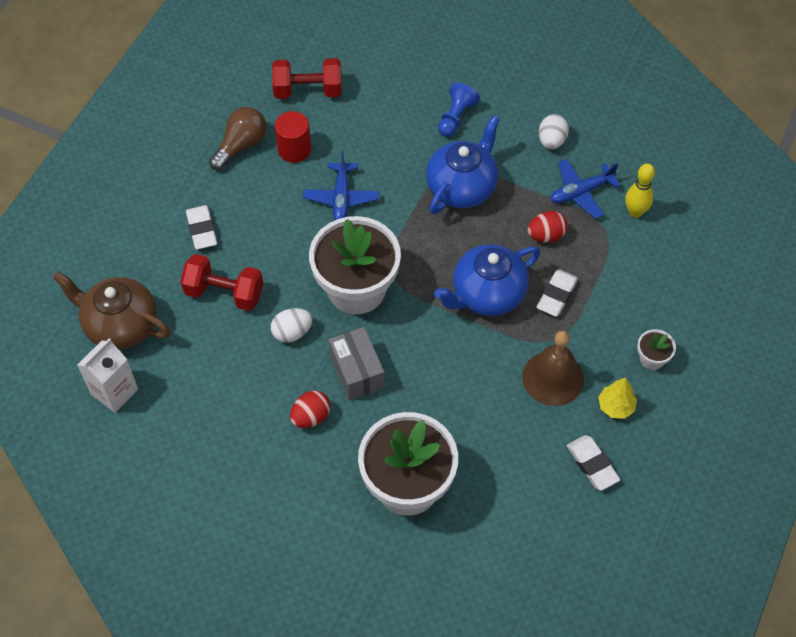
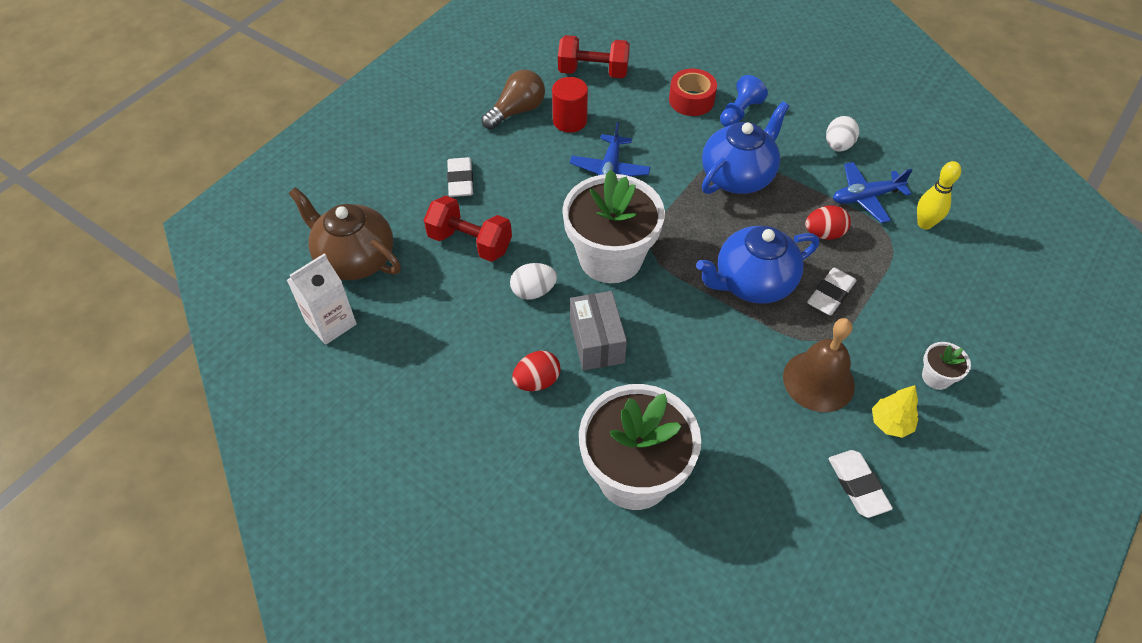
camera: 10 degrees right, 5 degrees down
none -> red tape [669,69,717,116]

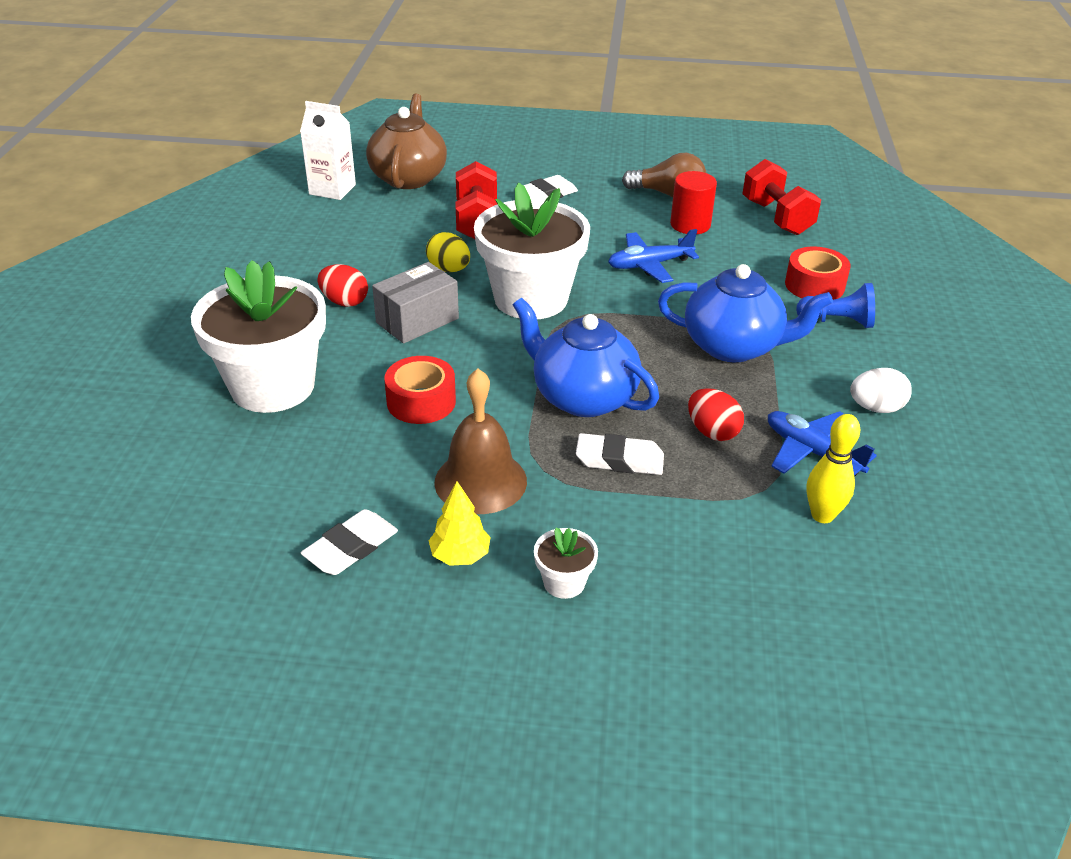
camera: 60 degrees right, 15 degrees down
white egg [510,263,557,300] -> yellow egg [426,232,470,272]
none -> red tape [384,356,456,424]

